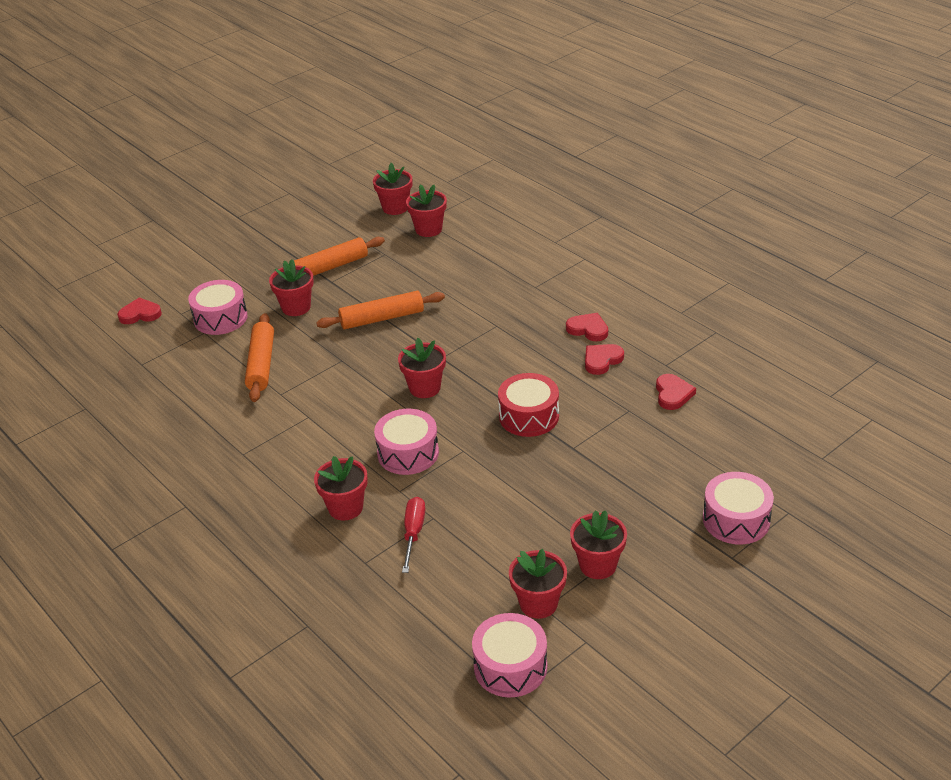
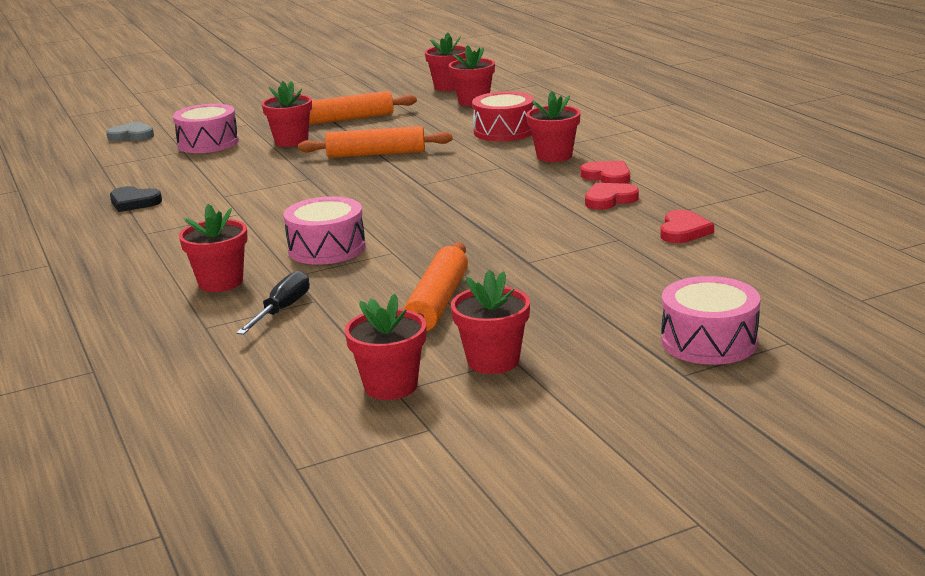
camera: 15 degrees right, 15 degrees down
red heart [117,297,162,324] -> grey heart [106,121,154,141]
orange rolling pin [245,313,274,402] -> orange rolling pin moved to [404,242,468,332]
red flower pot [398,338,446,398] -> red flower pot moved to [526,91,581,162]
red screwdriver [402,497,425,573] -> black screwdriver [236,270,310,335]
pink drum [472,613,547,698] -> none
red drum [498,373,559,437] -> red drum moved to [472,91,534,141]
none -> black heart [110,186,162,212]

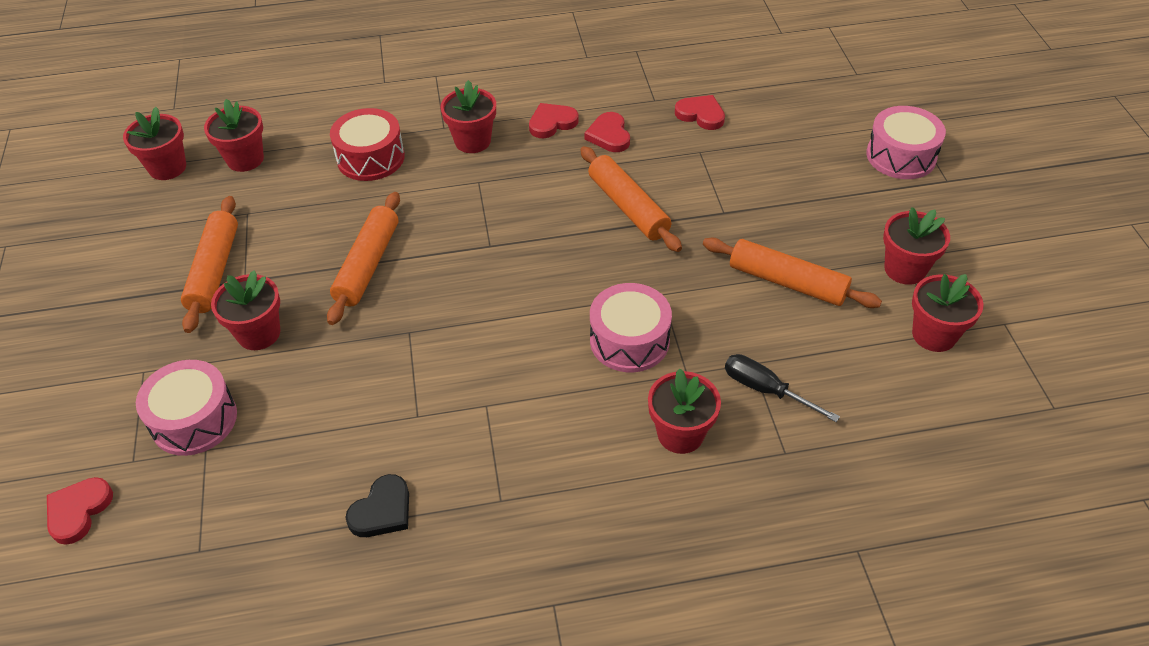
camera: 75 degrees left, 25 degrees up
grey heart [106,121,154,141] -> red heart [47,477,113,545]
none -> orange rolling pin [580,146,682,252]

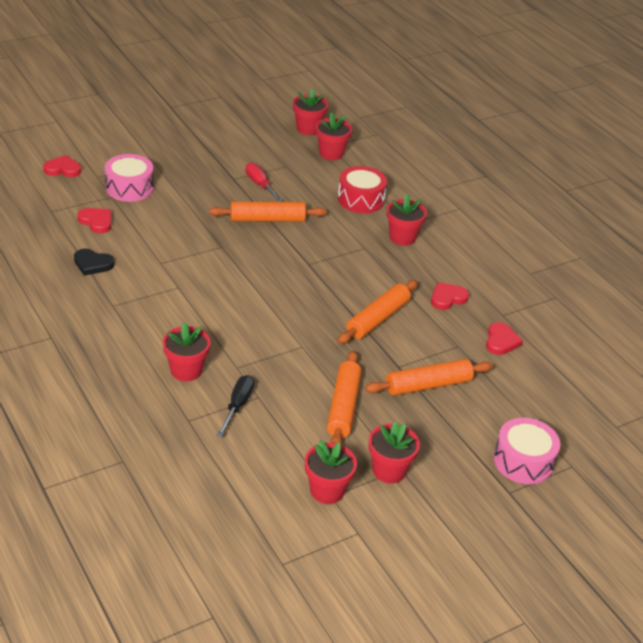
camera: 65 degrees right, 10 degrees down
orange rolling pin [181,196,238,333] -> orange rolling pin moved to [365,359,493,396]
red flower pot [211,270,280,350] -> none
red heart [529,103,579,138] -> red heart moved to [77,208,111,233]
pink drum [590,283,672,372] -> none
none -> red screwdriver [246,162,282,202]

